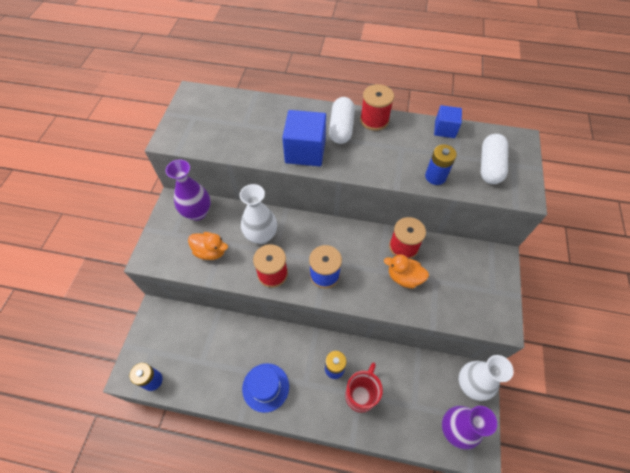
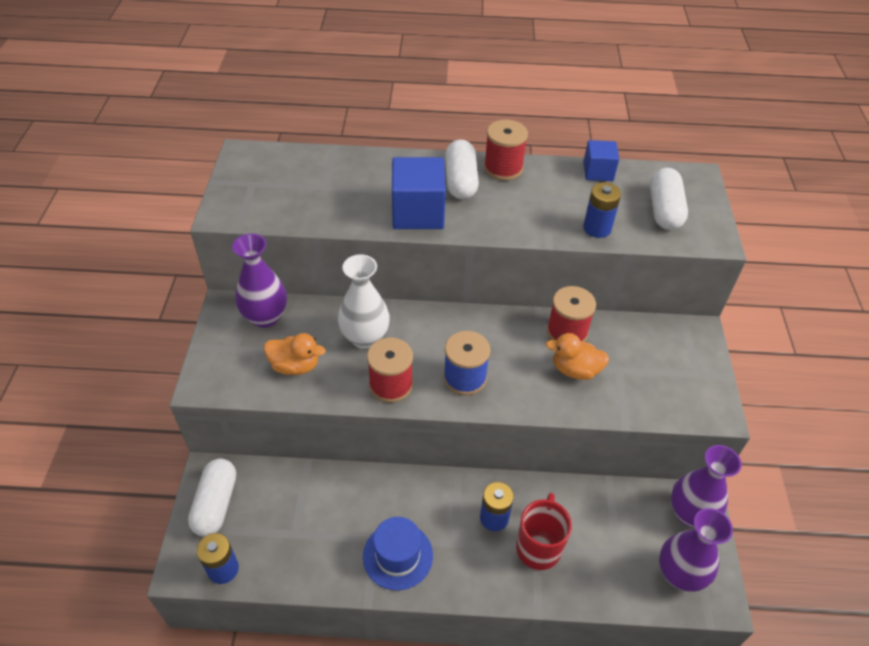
camera: 10 degrees left, 10 degrees down
white vase [459,355,514,401] -> purple vase [671,445,742,527]
none -> white capsule [188,459,236,536]

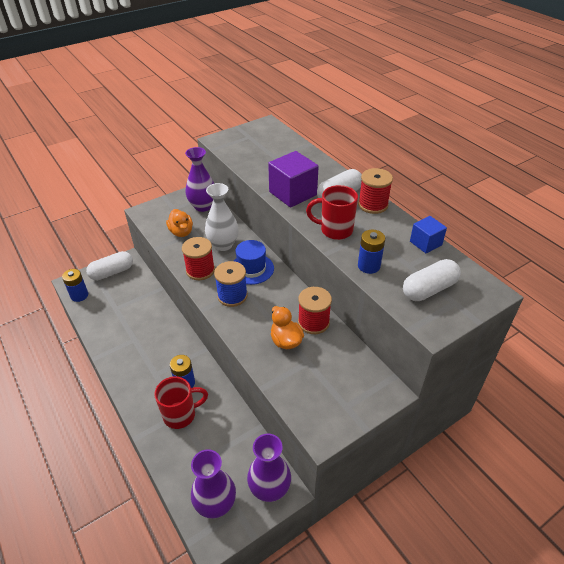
camera: 55 degrees right, 5 degrees down
blue hat [363,517,433,590] -> blue hat moved to [234,240,274,285]
blue cube [392,157,446,229] -> purple cube [268,151,319,208]
none -> red mug [306,185,358,240]

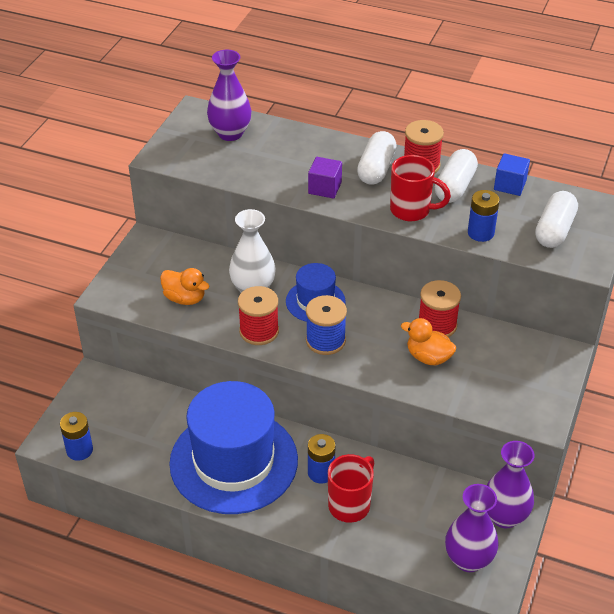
camera: 35 degrees left, 0 degrees up
white capsule [86,251,133,280] -> white capsule moved to [435,149,478,203]
purple vase [185,147,214,212] -> purple vase moved to [207,50,252,141]
purple cube [268,151,319,208] -> purple cube [308,157,342,199], size x0.59
red mug [306,185,358,240] -> red mug turned 135 degrees counterclockwise [390,155,451,221]
none -> blue hat [169,381,298,514]

